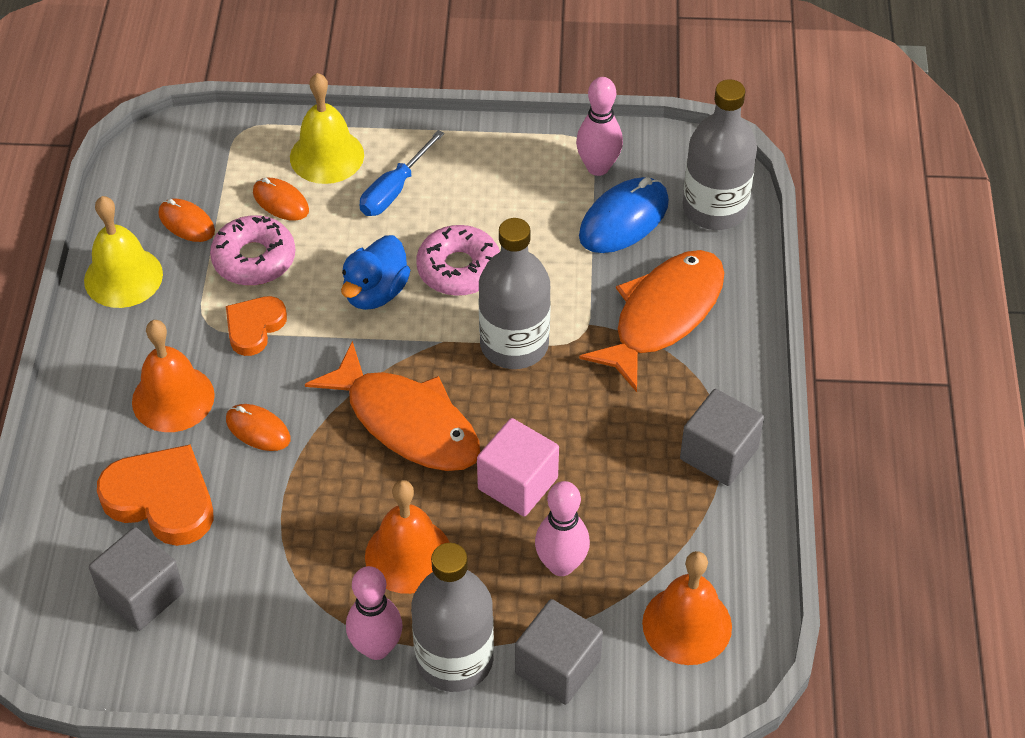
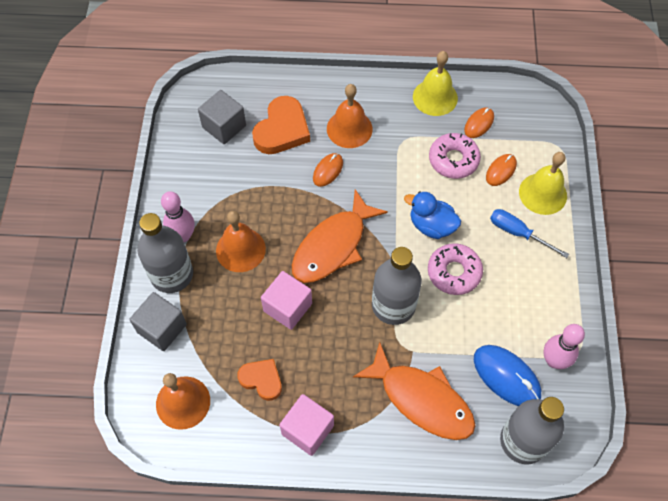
camera: 90 degrees right, 10 degrees up
orange heart [226,296,287,356] -> orange heart moved to [237,359,282,401]
pink bowling pin [535,481,590,576] -> none
grey cube [680,389,764,486] -> pink cube [280,394,334,456]

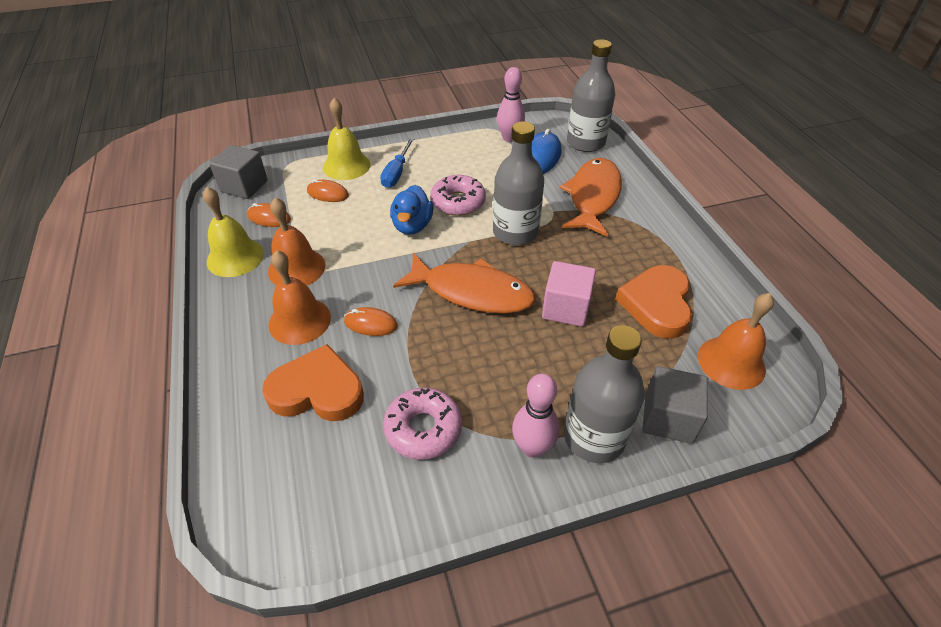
camera: 110 degrees left, 15 degrees down
grey cube [198,90,246,144] -> grey cube moved to [209,145,268,199]
orange bell [216,211,266,272] -> orange bell moved to [268,197,326,286]
orange heart [237,359,282,401] -> orange heart [616,265,692,338], size x1.62
pink cube [280,394,334,456] -> none
pink donut [429,133,481,179] -> pink donut moved to [383,387,462,460]

